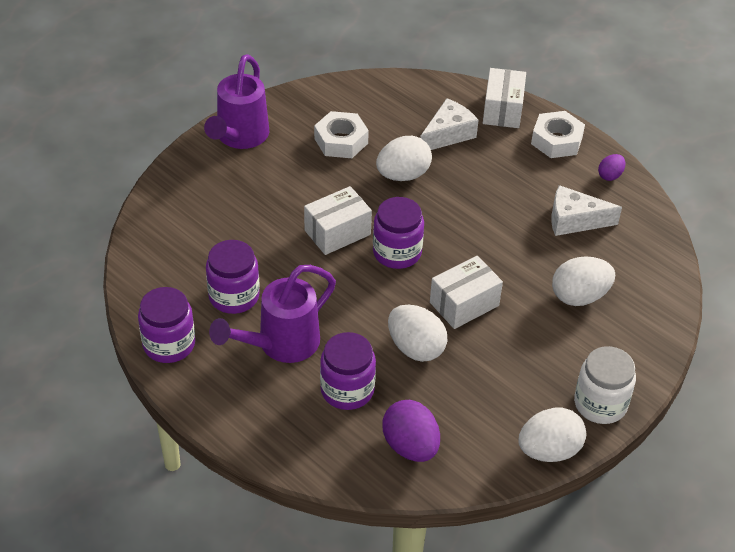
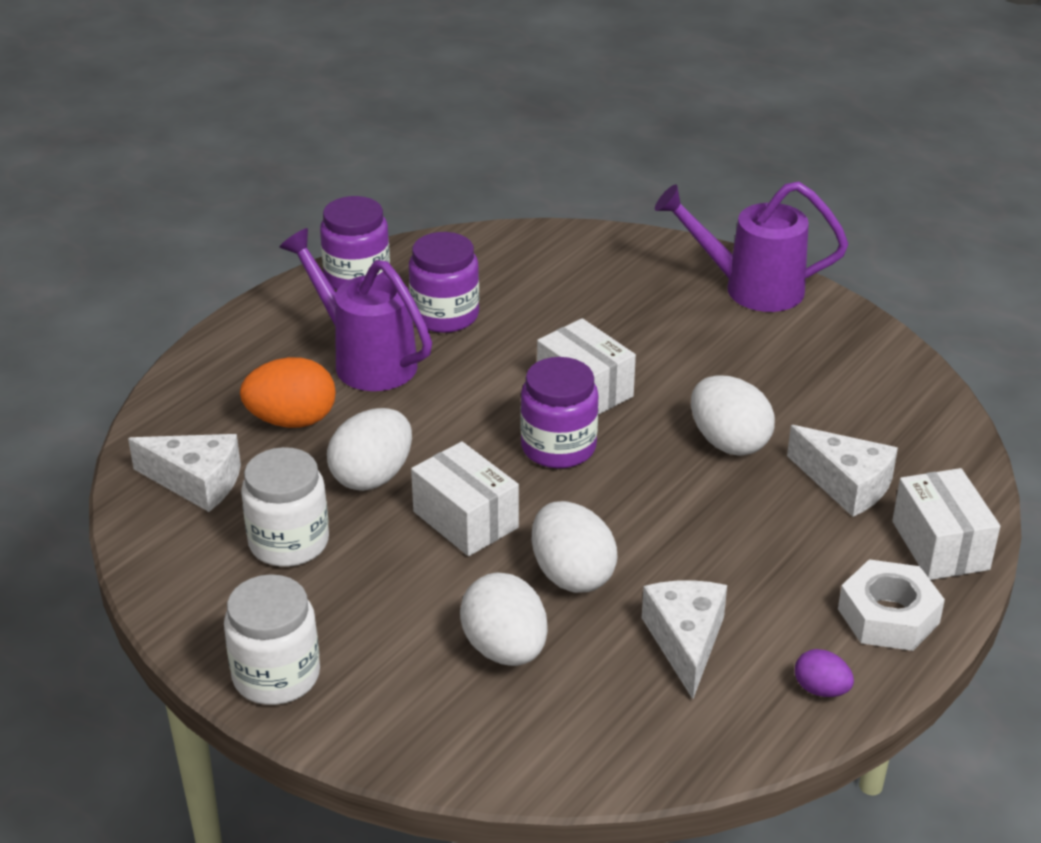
camera: 85 degrees right, 10 degrees down
white nut [314,111,369,158] -> none
purple jar [320,332,376,410] -> orange egg [240,357,336,428]
purple egg [382,400,440,462] -> white cheese [128,434,241,512]
white box [483,68,526,128] -> white box turned 75 degrees clockwise [892,468,1000,580]
white egg [518,408,586,462] -> white egg moved to [531,501,617,593]
none -> white jar [241,447,329,567]

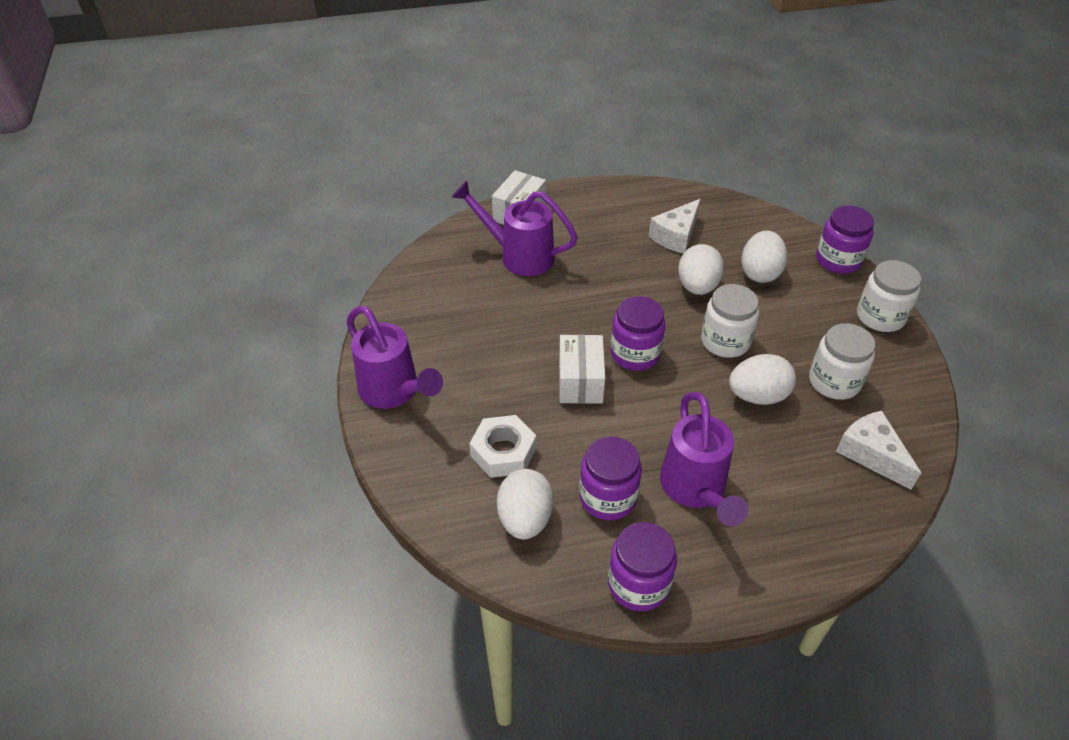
camera: 140 degrees left, 10 degrees up
orange egg [240,357,336,428] -> none
white box [411,442,519,556] -> white jar [701,284,759,358]
white egg [691,375,775,456] -> white egg moved to [497,469,553,539]
white cheese [787,425,898,517] -> purple watering can [452,181,578,276]
purple egg [795,649,854,697] -> none
white nut [838,559,945,651] -> white nut moved to [469,415,536,478]
none -> purple jar [816,206,874,274]

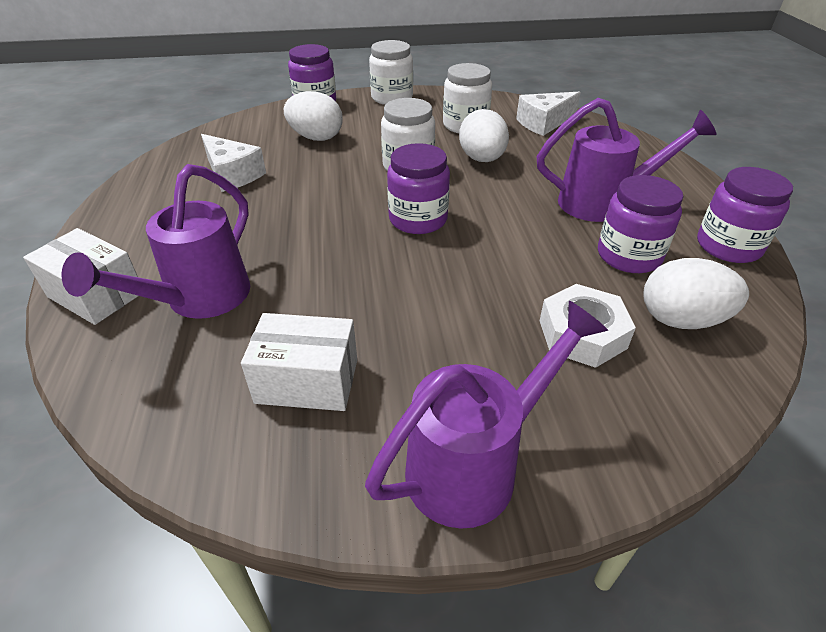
camera: 85 degrees left, 5 degrees down
white box [559,335,605,404] -> white box moved to [241,313,357,411]
white egg [678,244,724,295] -> none

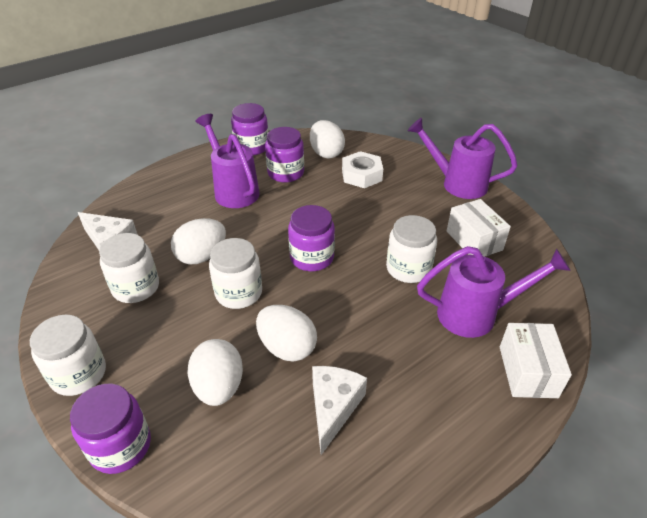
camera: 120 degrees left, 0 degrees up
none -> white egg [256,305,317,362]
none -> white jar [386,215,437,283]

